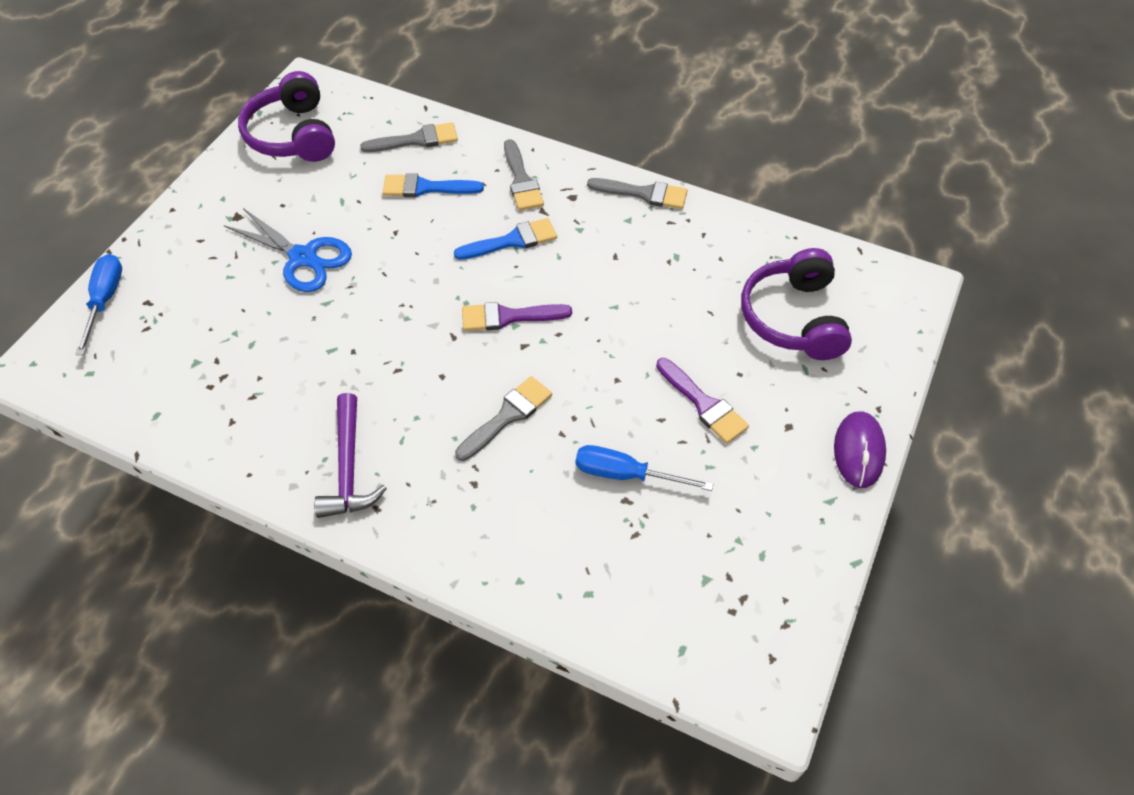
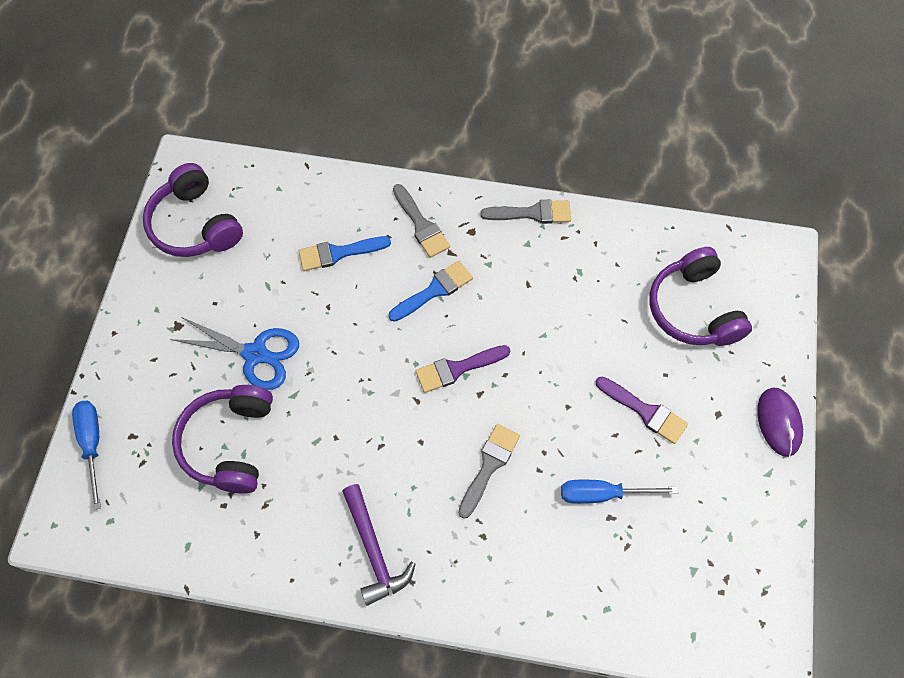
camera: 15 degrees left, 10 degrees up
grey brush [360,122,458,152] -> none
none -> purple headphones [172,385,273,494]

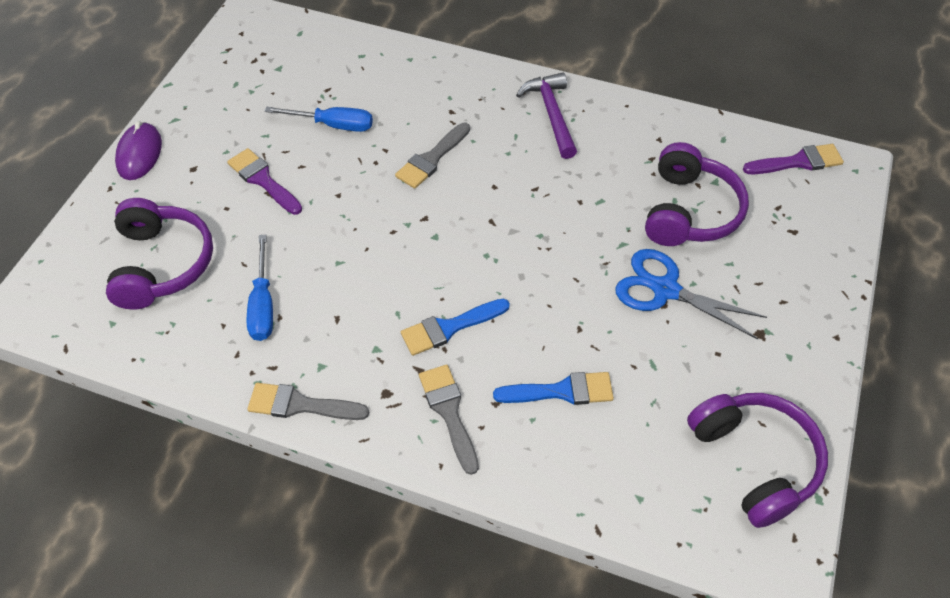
camera: 170 degrees left, 10 degrees down
blue screwdriver [72,401,101,510] -> blue screwdriver moved to [247,235,273,341]
purple brush [416,345,510,393] -> purple brush moved to [743,144,844,174]

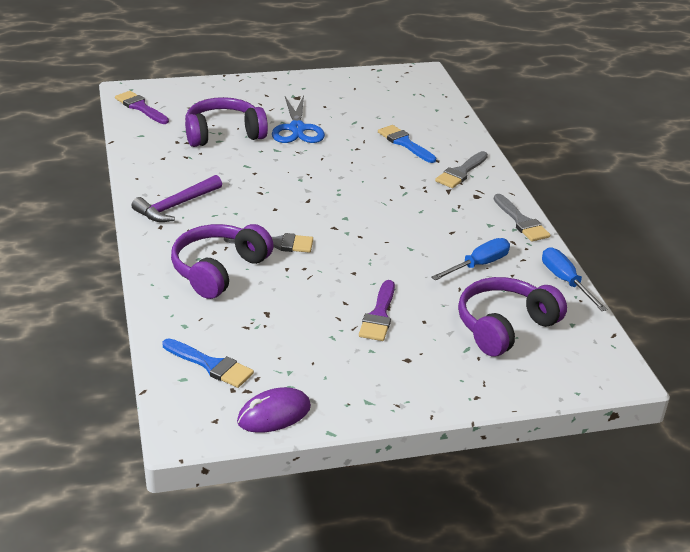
camera: 125 degrees left, 20 degrees down
purple mouse [115,121,162,180] -> purple mouse moved to [237,387,311,433]
blue screwdriver [265,107,373,132] -> blue screwdriver moved to [542,247,607,311]
blue brush [401,299,510,356] -> blue brush moved to [163,339,254,388]
purple headphones [687,393,828,528] -> purple headphones moved to [171,224,274,299]

